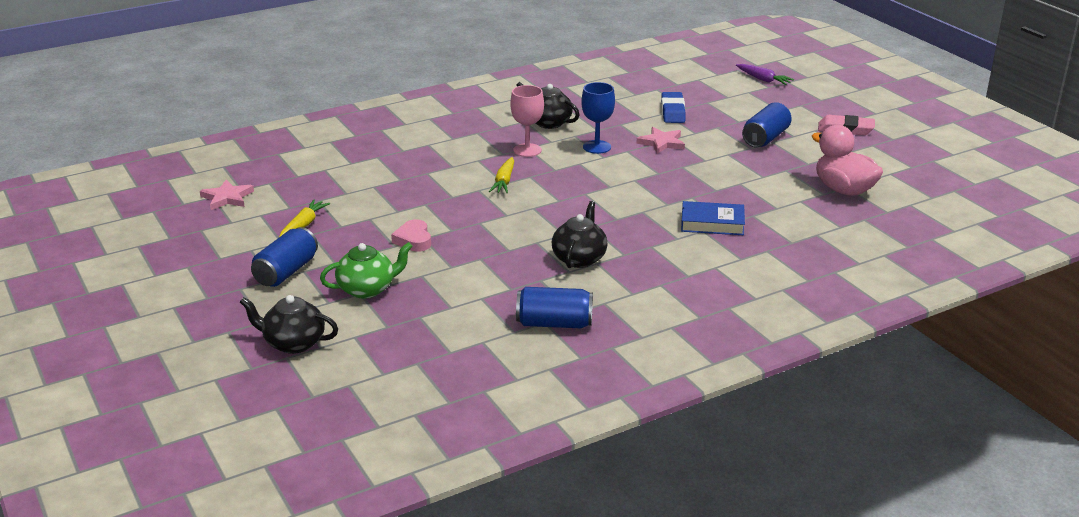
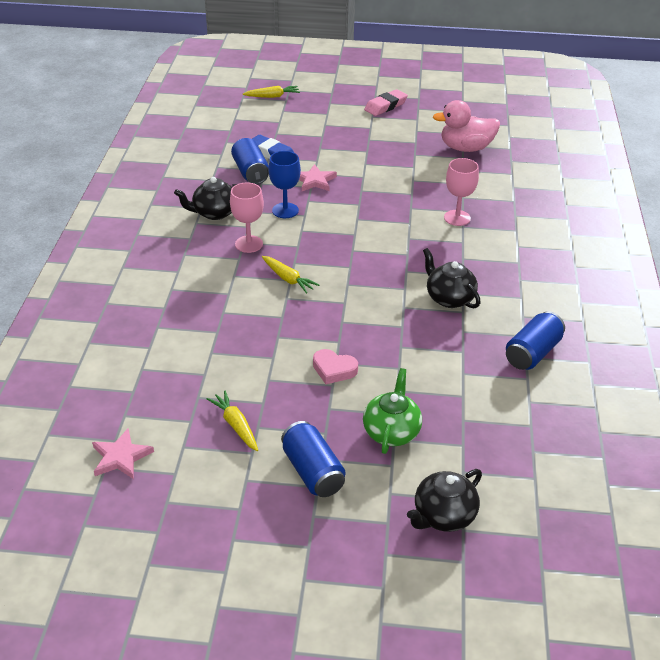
camera: 55 degrees left, 10 degrees up
blue book [681,201,745,235] -> pink goblet [444,158,479,226]
purple carrot [736,64,794,85] -> yellow carrot [243,86,300,98]
blue can [742,102,792,147] -> blue can moved to [231,138,269,184]

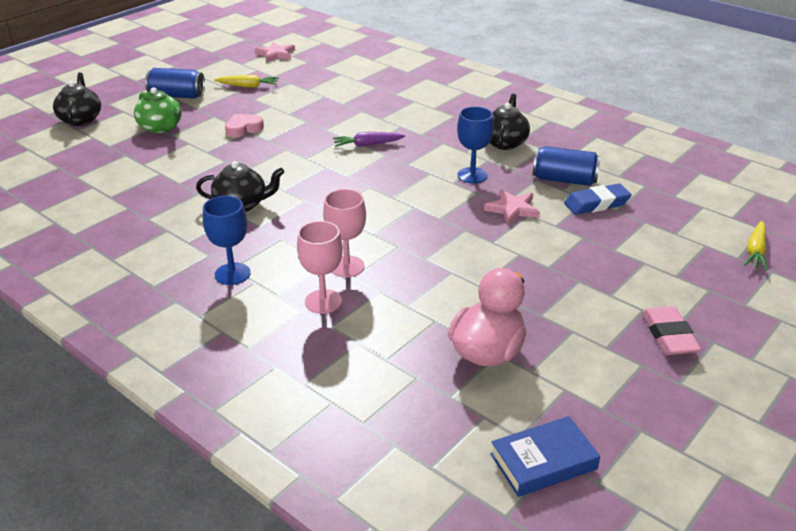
camera: 125 degrees right, 5 degrees down
pink goblet [230,182,264,253] -> pink goblet moved to [297,221,343,314]
yellow carrot [262,256,319,294] -> purple carrot [333,132,405,147]
blue can [506,311,565,370] -> none
none -> blue goblet [203,196,251,285]
none -> blue book [490,416,600,497]

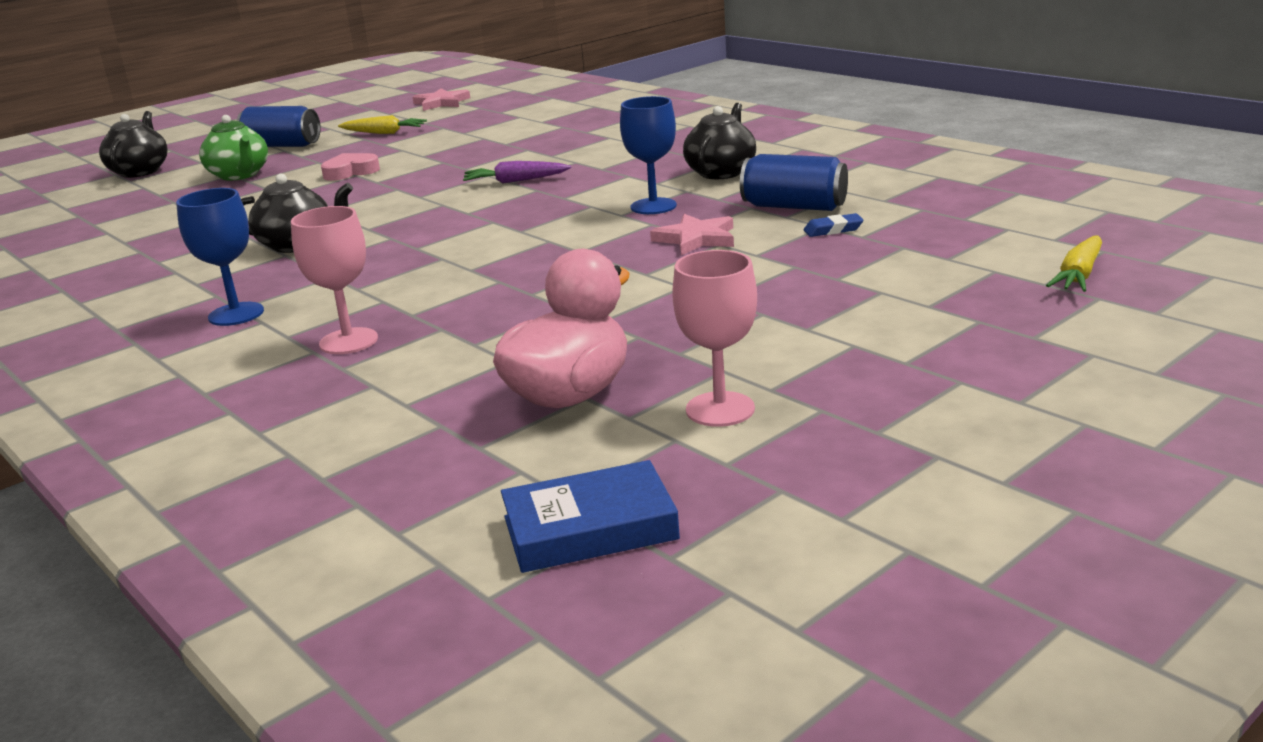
camera: 10 degrees right, 10 degrees down
pink goblet [323,189,366,277] -> pink goblet moved to [672,250,757,427]
blue eraser [564,184,632,215] -> blue eraser [804,213,863,237], size x0.56
pink eraser [642,306,701,355] -> none

